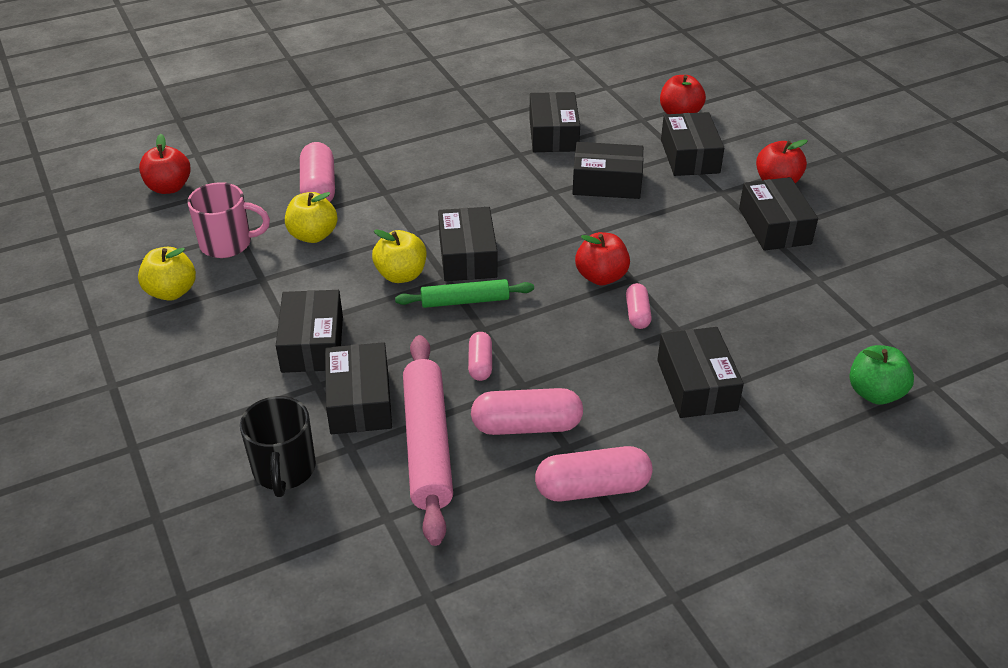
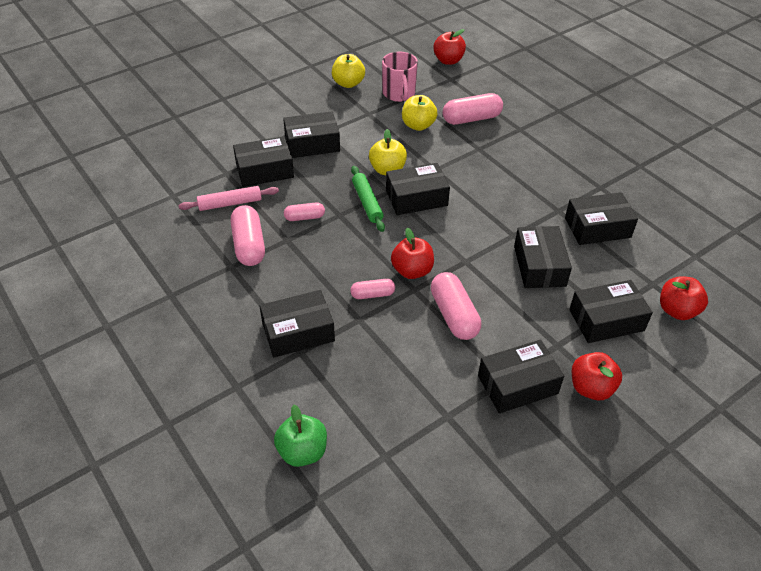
camera: 80 degrees right, 5 degrees up
black mug [240,396,316,497] -> none
pink rolling pin [403,335,453,546] -> pink rolling pin [178,186,279,211], size x0.59
pink capsule [535,446,653,501] -> pink capsule moved to [431,272,481,340]

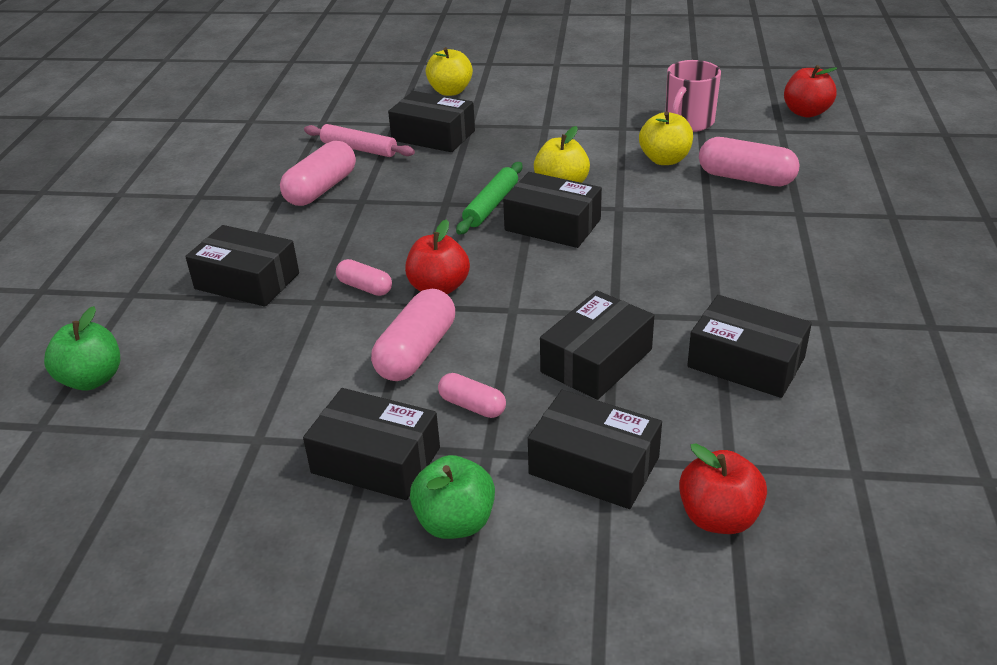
camera: 45 degrees right, 10 degrees down
black box [283,111,340,158] -> none
pink capsule [284,202,325,221] -> pink capsule moved to [438,373,506,418]
yellow apple [332,54,365,88] -> yellow apple moved to [426,47,473,96]
red apple [572,352,622,400] -> green apple [410,455,495,539]

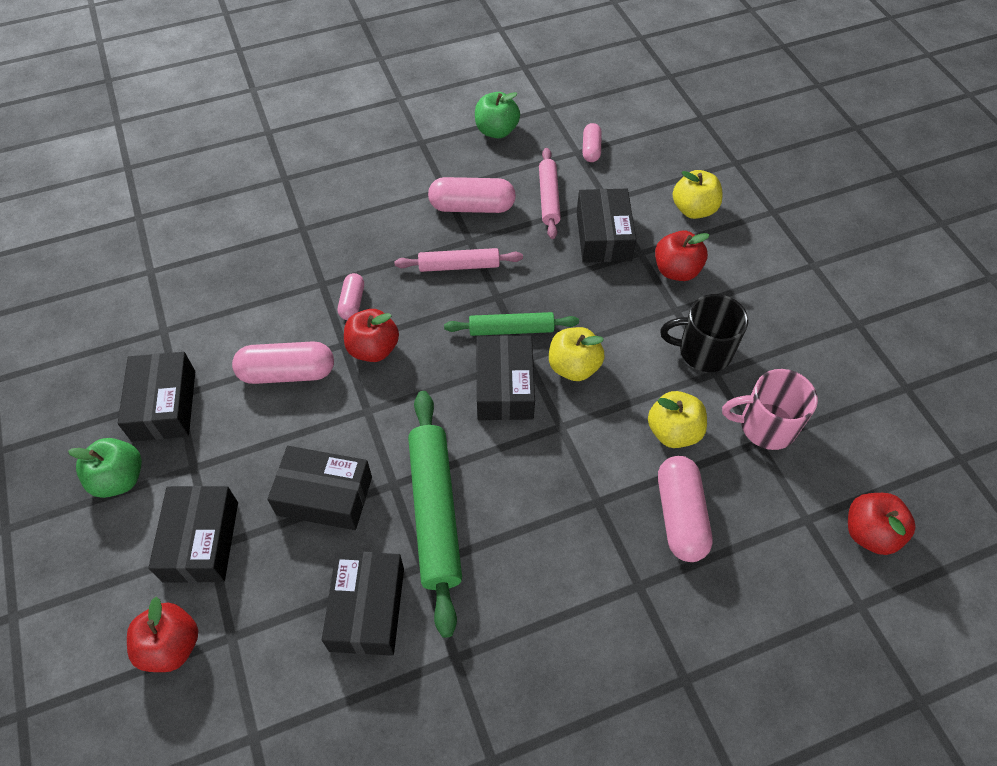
camera: 60 degrees right, 20 degrees up
green apple [44,306,120,391] -> green apple moved to [475,92,520,138]
black box [185,225,299,307] -> none
pink capsule [438,373,506,418] -> pink capsule moved to [583,123,602,162]
none -> pink rolling pin [395,248,523,272]
none -> green rolling pin [408,391,462,638]
none -> red apple [655,230,709,281]
none -> black mug [660,294,748,372]

